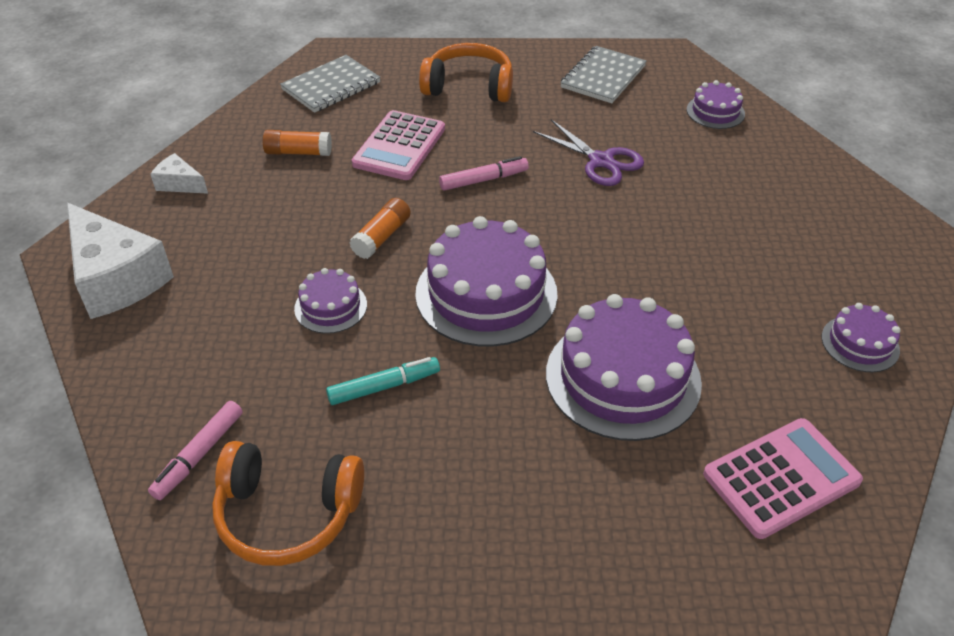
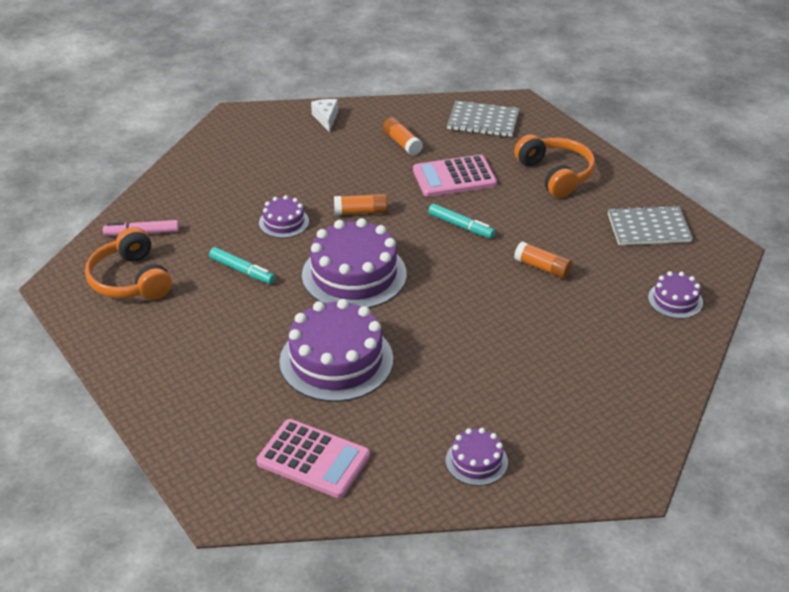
camera: 55 degrees right, 5 degrees down
white cheese [67,202,174,319] -> none
pink marker [439,156,529,191] -> turquoise marker [428,204,495,238]
purple scissors [533,120,644,186] -> orange glue stick [514,241,573,279]

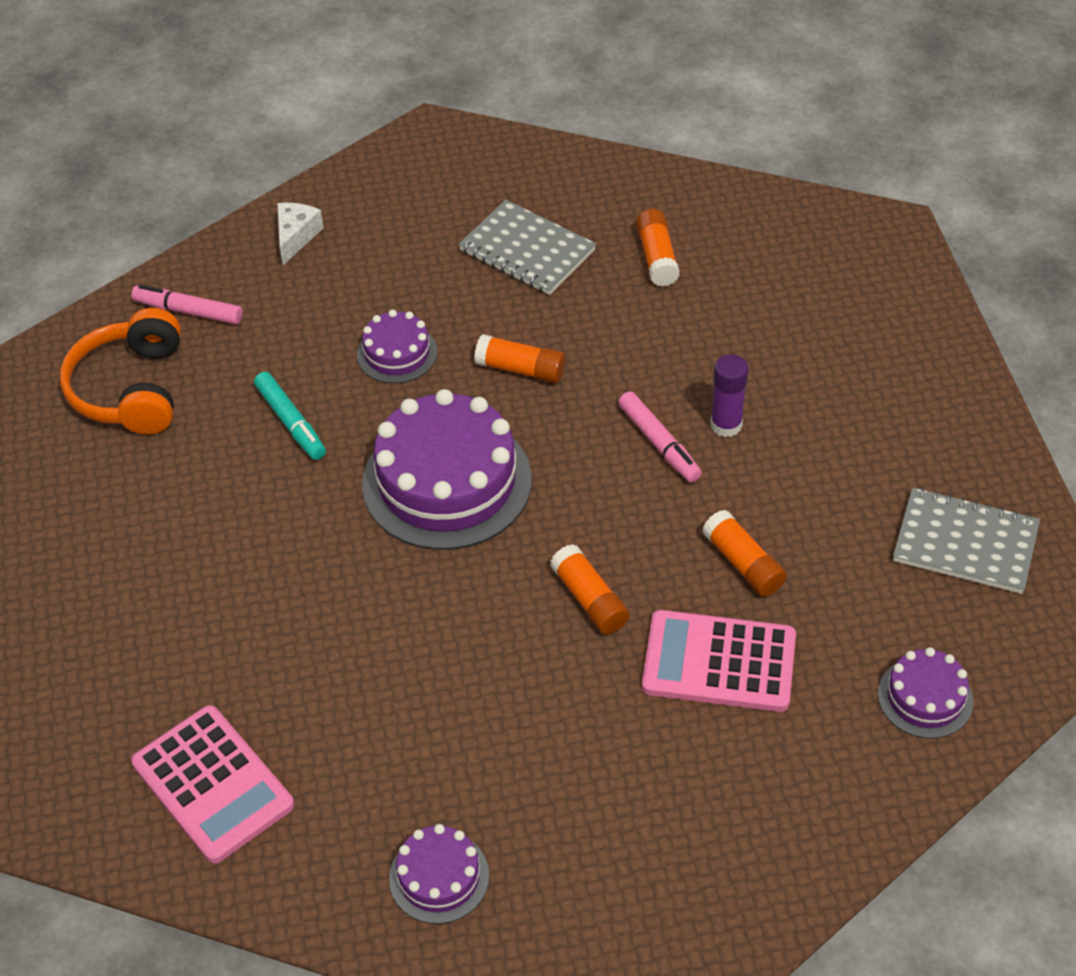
camera: 25 degrees right, 10 degrees up
purple cake [279,299,393,402] -> none
white cheese [311,99,338,132] -> white cheese moved to [277,203,324,265]
pink calculator [413,155,497,197] -> pink calculator moved to [642,610,796,712]
turquoise marker [428,204,495,238] -> pink marker [618,391,702,483]
grey notebook [447,101,520,137] -> grey notebook moved to [458,200,596,295]
orange headphones [514,135,595,198] -> none
none -> orange glue stick [550,544,629,634]
none -> purple glue stick [710,354,749,437]

